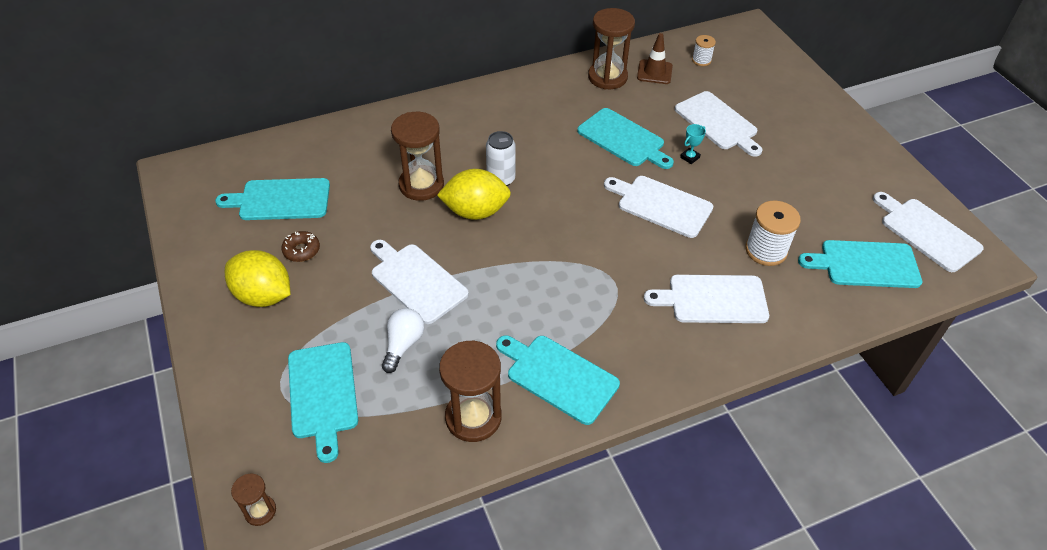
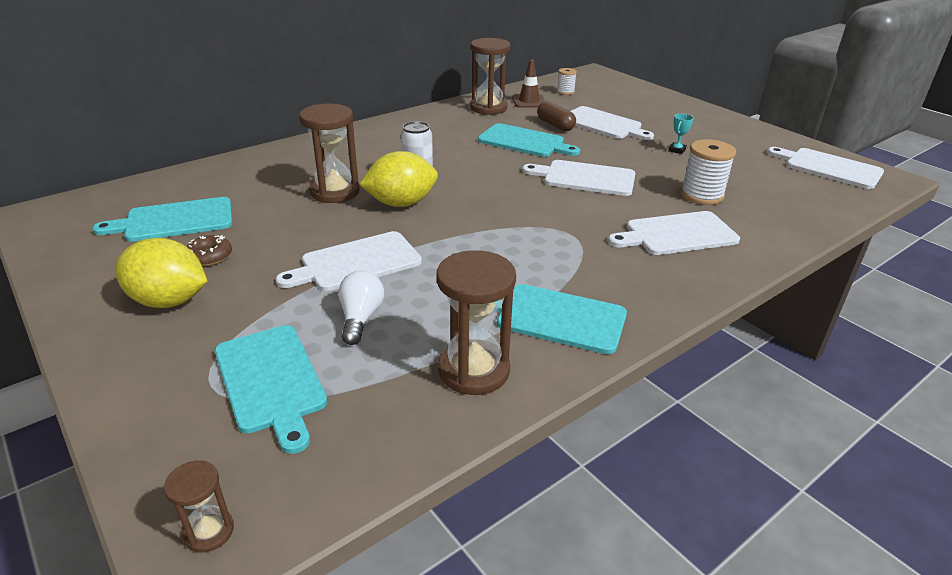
camera: 15 degrees left, 15 degrees down
white cutting board [370,240,469,324] -> white cutting board turned 60 degrees counterclockwise [276,231,422,291]
turquoise trophy [680,124,706,164] -> turquoise trophy moved to [668,114,694,154]
turquoise cutting board [798,240,922,288] -> none
none -> brown capsule [537,101,576,131]

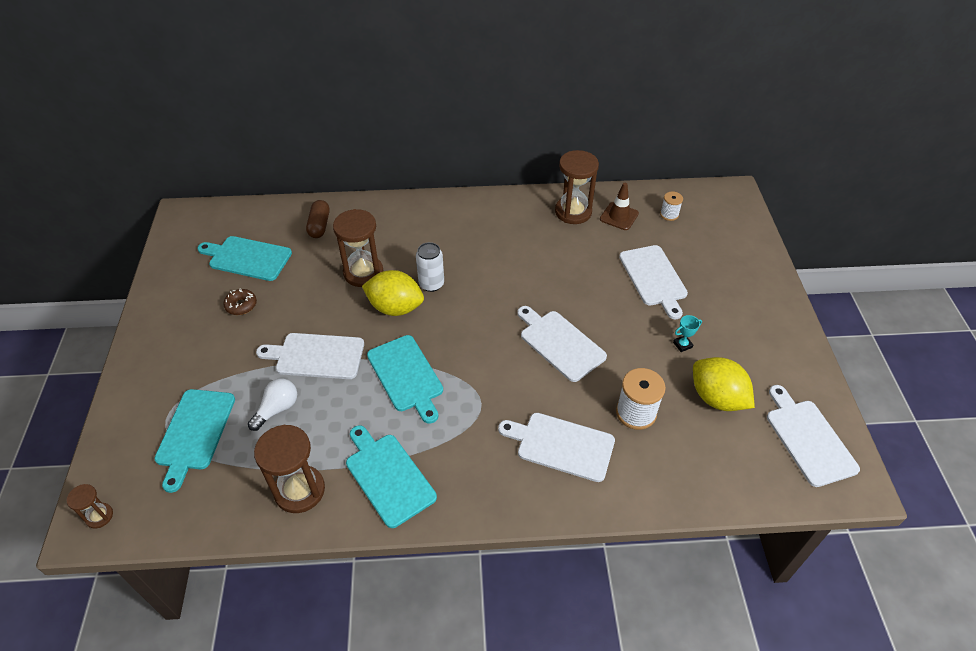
camera: 35 degrees right, 15 degrees up
yellow lemon [115,238,207,308] -> yellow lemon moved to [693,357,755,411]
turquoise cutting board [478,123,580,157] -> turquoise cutting board moved to [367,335,443,424]
brown capsule [537,101,576,131] -> brown capsule moved to [306,200,330,238]

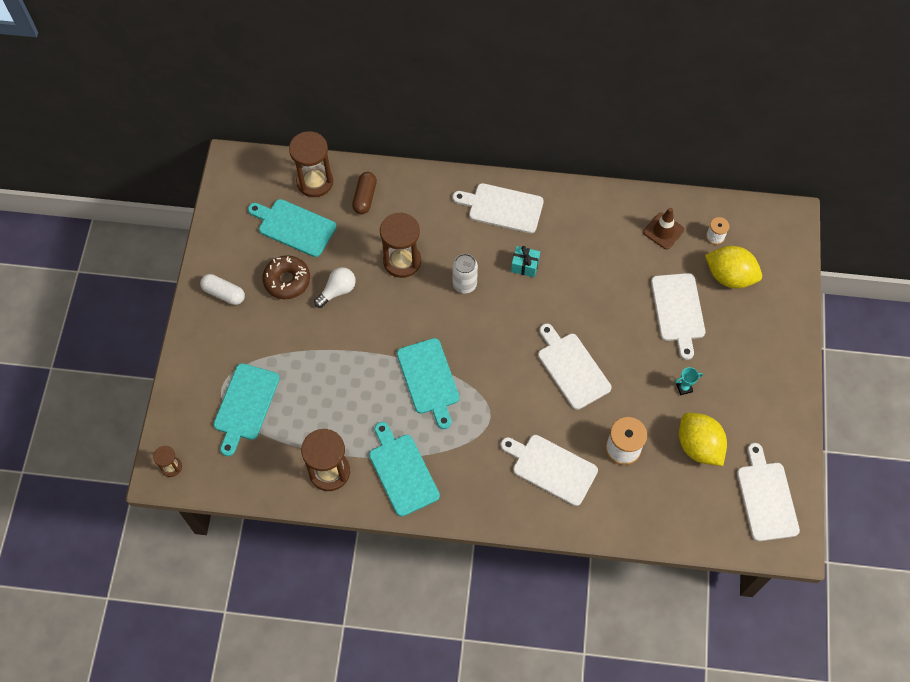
camera: 10 degrees right, 15 degrees up
brown donut [224,289,257,315] -> brown donut [262,255,310,299], size x1.60
white light bulb [248,378,297,431] -> white light bulb moved to [314,267,356,308]
white cutting board [256,333,364,379] -> white cutting board moved to [452,183,544,233]
yellow lemon [362,270,424,316] -> yellow lemon moved to [705,246,762,288]
brown hourglass [555,150,599,224] -> brown hourglass moved to [289,131,333,197]
none -> white capsule [200,274,245,305]
none -> turquoise gift [511,246,540,277]

